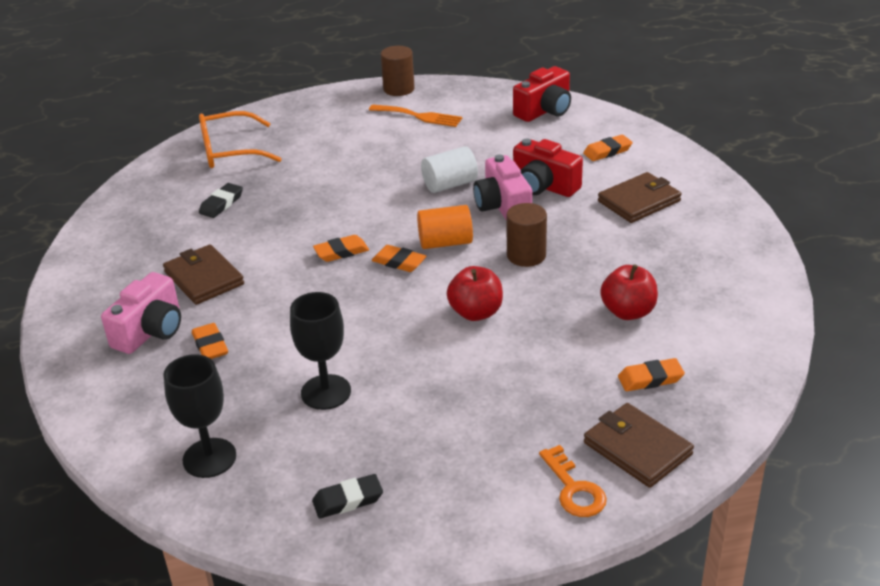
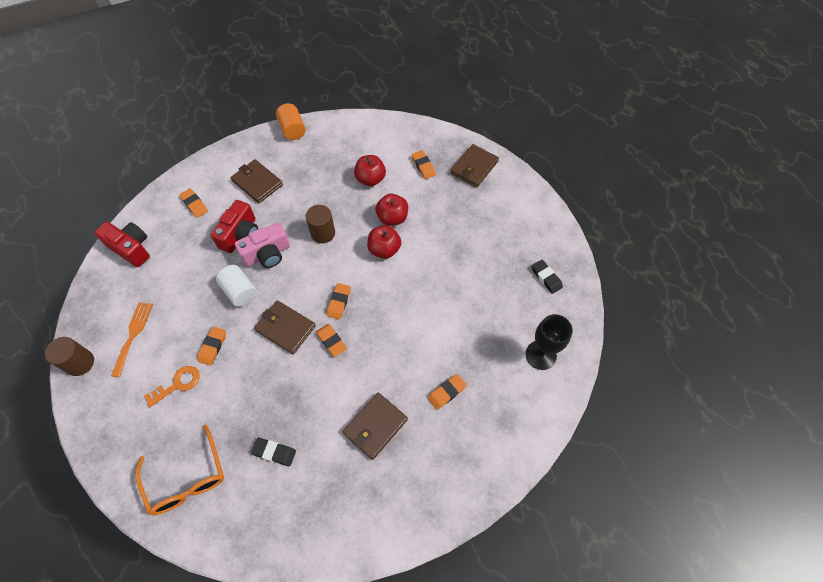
camera: 105 degrees left, 25 degrees up
pink camera [101,272,181,354] -> none
black goblet [290,292,351,410] -> none
orange cylinder [417,205,473,249] -> orange cylinder moved to [276,103,306,140]
orange key [539,445,607,517] -> orange key moved to [144,366,200,407]
none -> orange eraser [197,327,226,366]
none -> brown wallet [254,300,316,354]
none -> red apple [375,194,408,226]

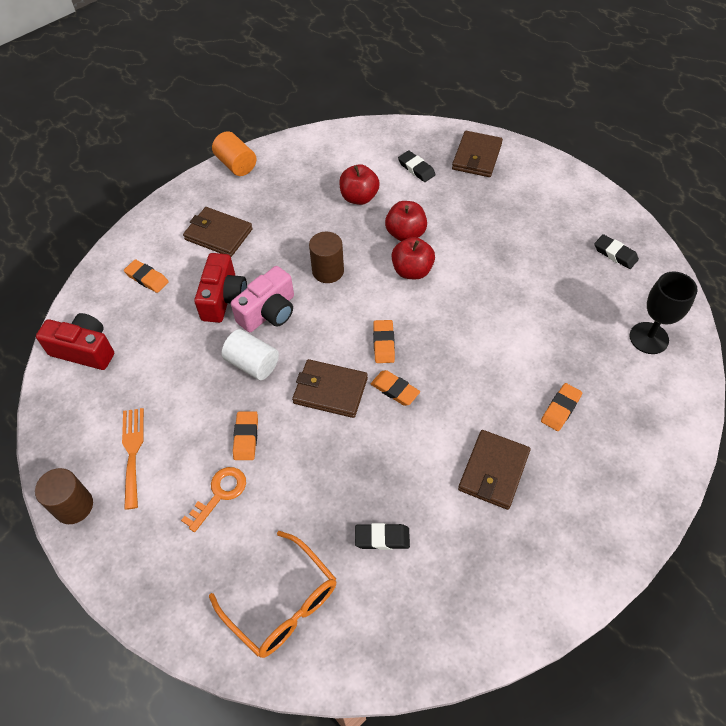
camera: 15 degrees left, 5 degrees down
orange eraser [412,150,436,179] -> black eraser [398,150,436,182]

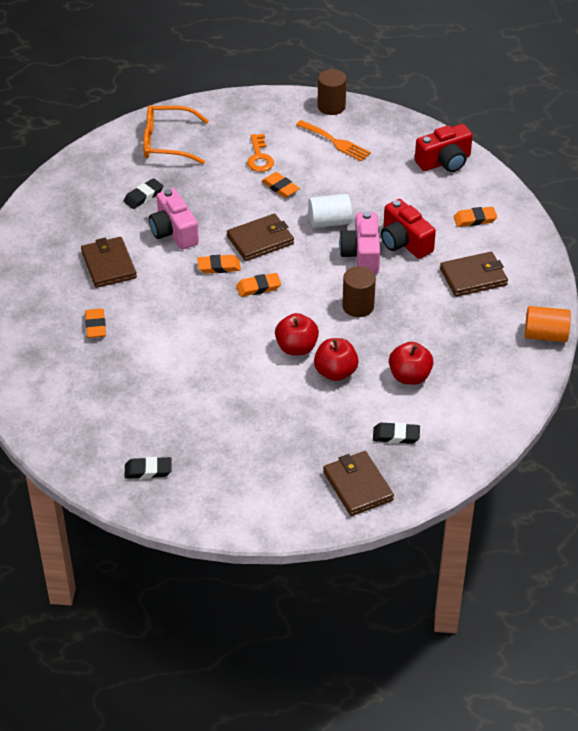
camera: 135 degrees right, 10 degrees down
orange eraser [373,320,395,363] -> orange eraser turned 60 degrees counterclockwise [236,273,281,297]
black goblet [629,272,698,354] -> none
none -> pink camera [149,188,199,249]

